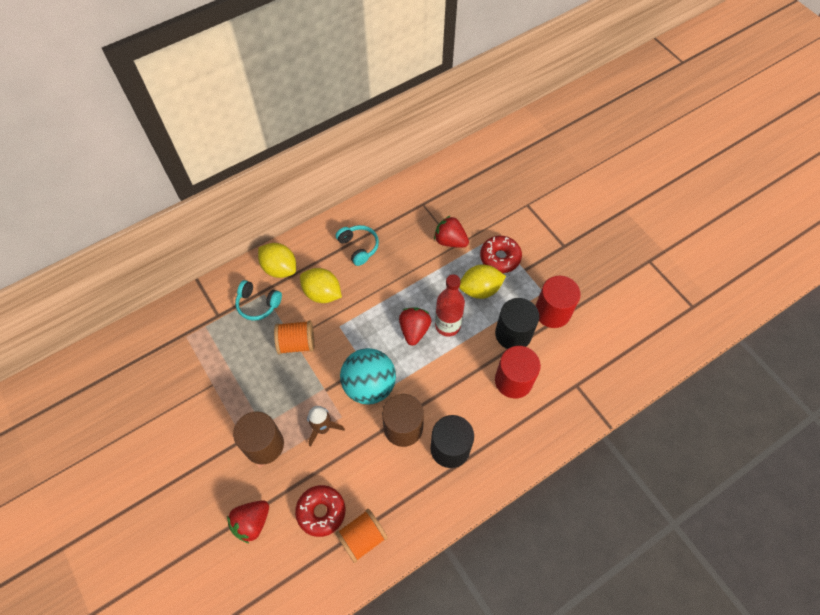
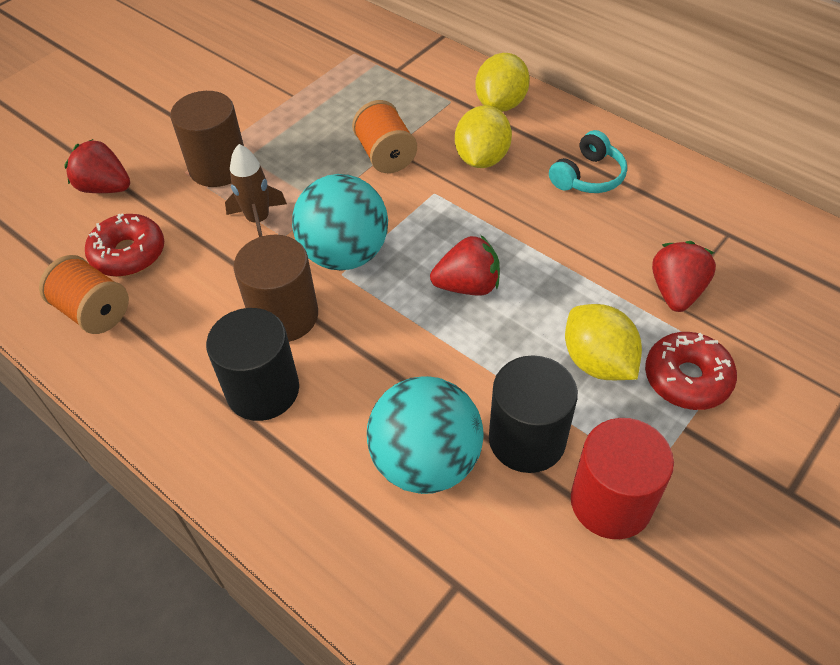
camera: 75 degrees right, 10 degrees down
turquoise headphones [235,280,282,321] -> none
red bottle [435,274,465,336] -> none
red cylinder [495,346,541,399] -> turquoise ball [367,376,483,494]

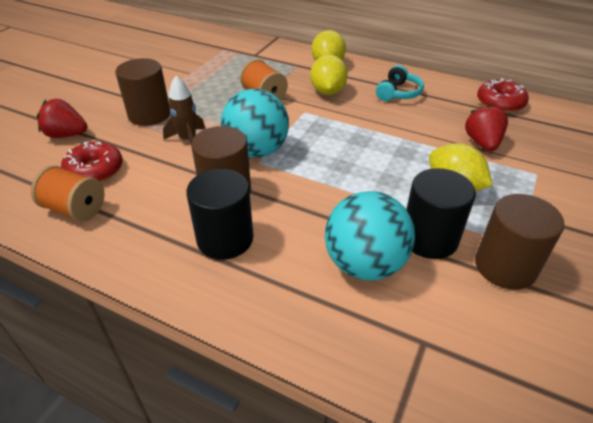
camera: 15 degrees left, 10 degrees down
red strawberry [430,235,500,296] -> none
red cylinder [571,418,674,539] -> brown cylinder [475,194,564,290]
red donut [645,332,737,410] -> red donut moved to [477,78,529,113]

